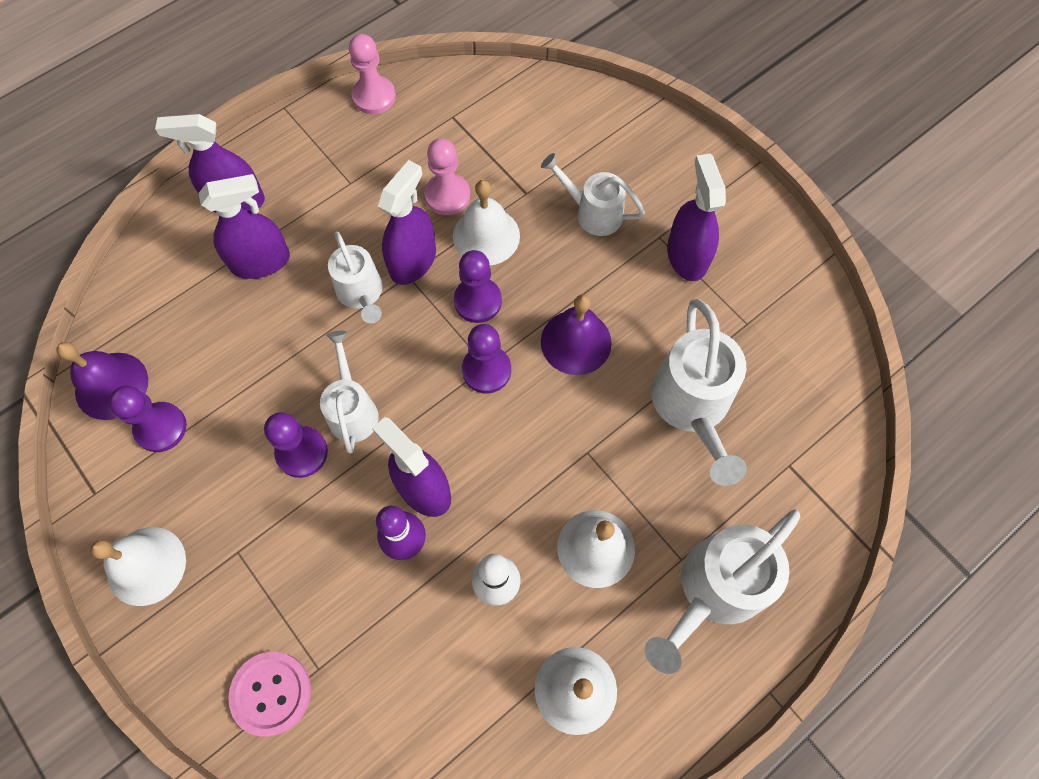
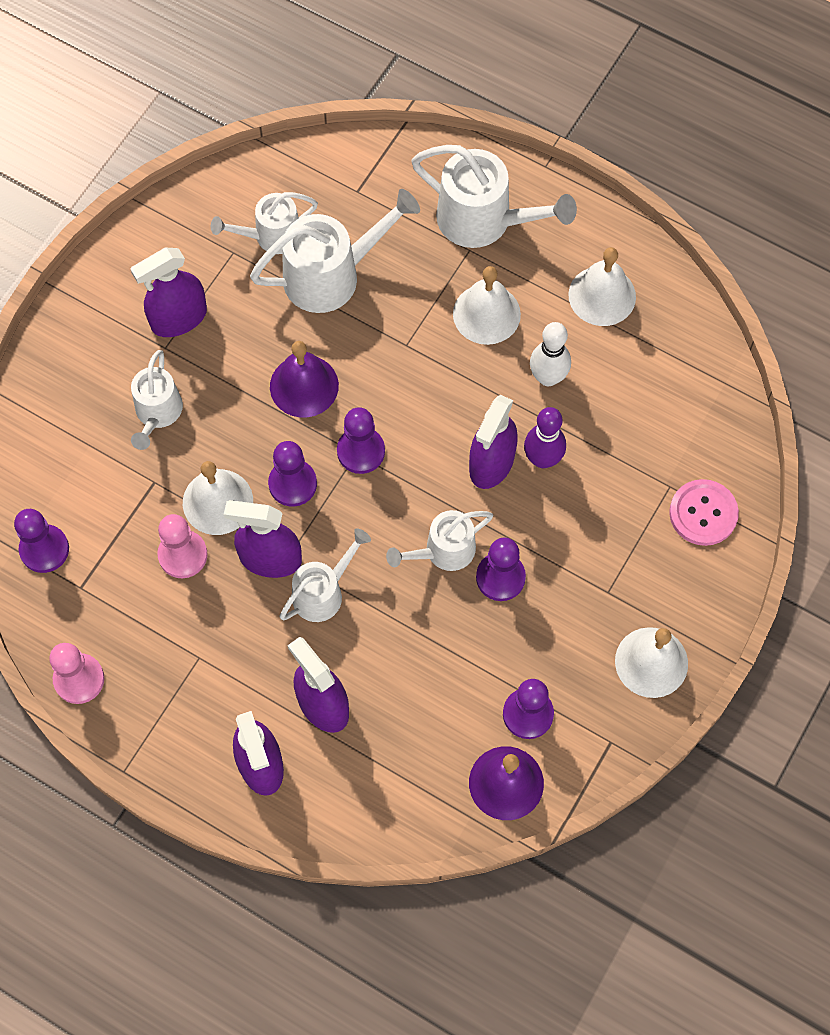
camera: 110 degrees left, 0 degrees up
none -> purple pawn [14,509,69,573]
none -> white watering can [211,192,318,254]

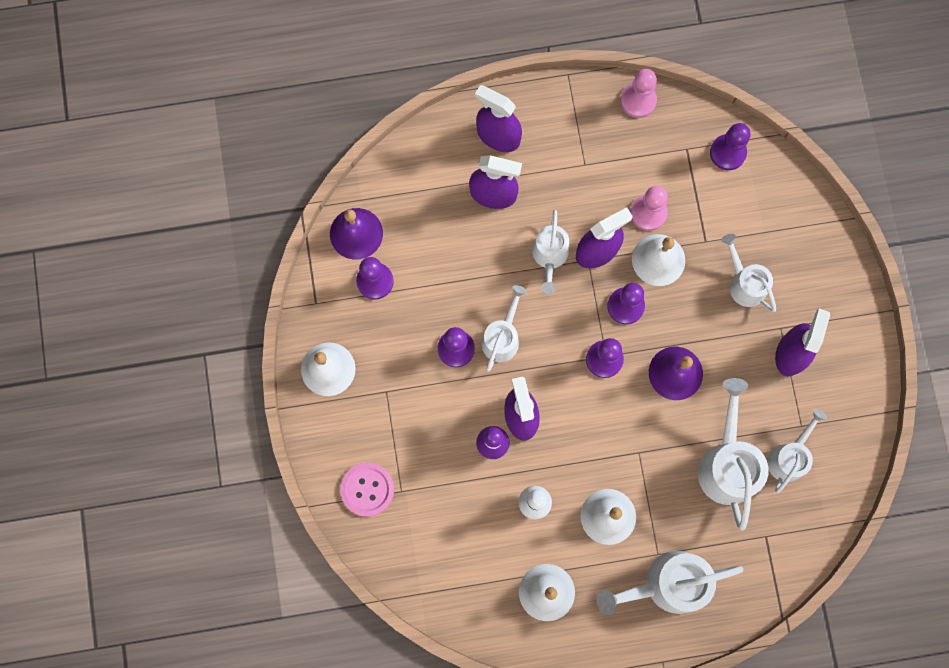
camera: 140 degrees right, 10 degrees up
white watering can [250,189,420,313] -> white watering can turned 150 degrees clockwise [698,378,769,530]

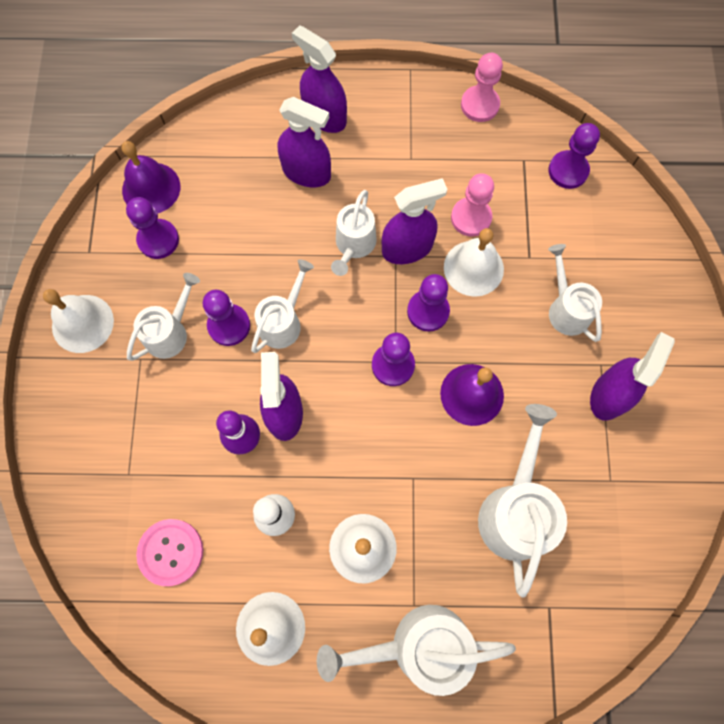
camera: 10 degrees right, 5 degrees down
pink button [341,463,394,517] -> pink button moved to [136,519,203,586]
white watering can [767,409,827,493] -> white watering can moved to [127,273,200,361]

